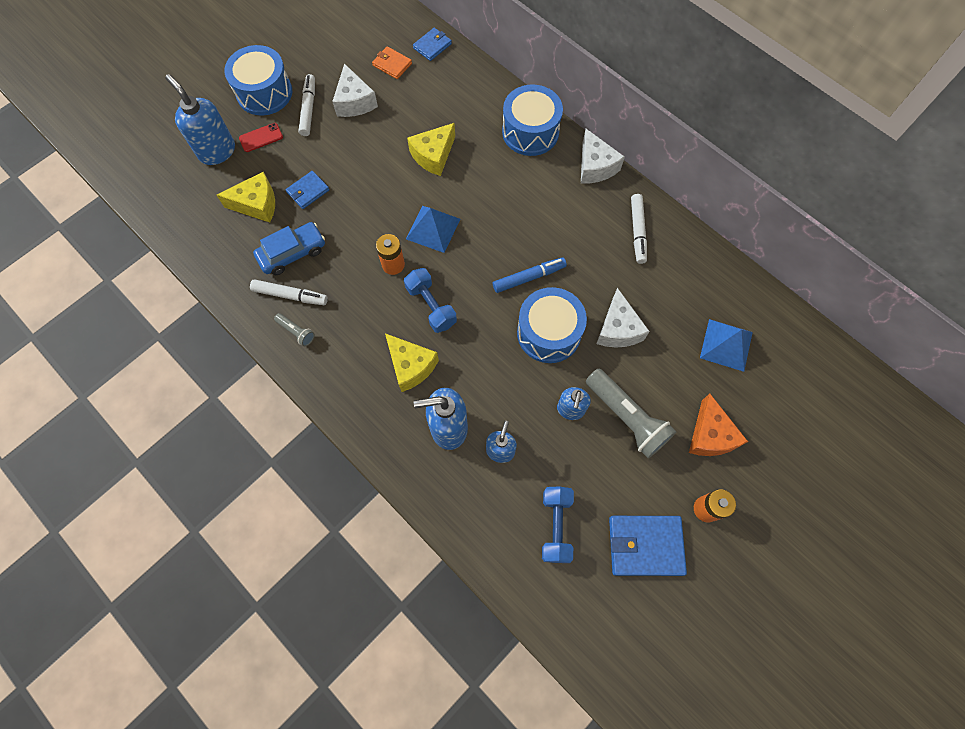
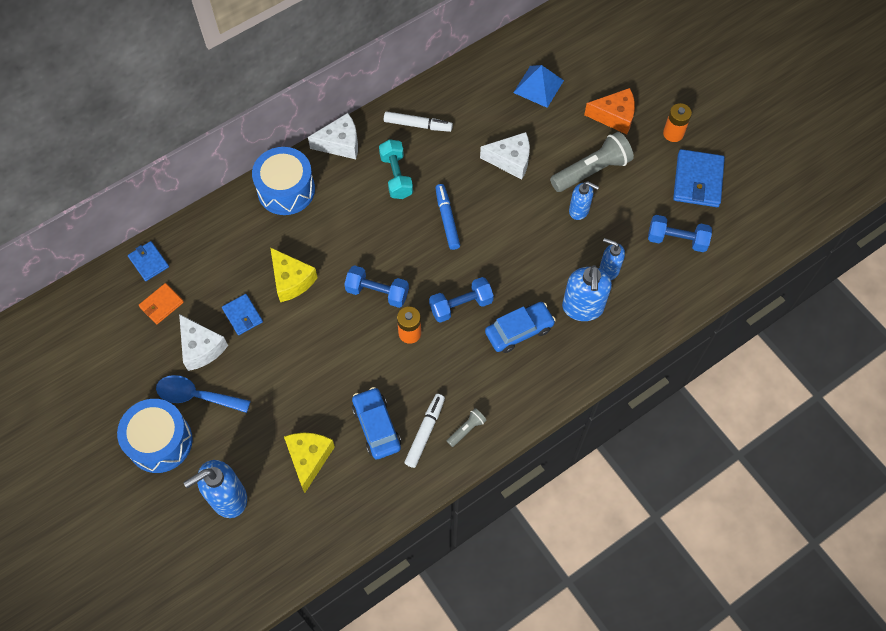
camera: 80 degrees left, 5 degrees down
red phone [239,123,283,152] -> none
blue wallet [286,171,330,209] -> blue wallet moved to [222,294,263,335]
white marker [299,74,315,136] -> blue spoon [156,375,251,413]
white cheese [332,63,378,117] -> white cheese turned 60 degrees clockwise [179,314,228,371]
yellow cheese [385,333,439,392] -> blue car [485,302,556,353]
blue pyramid [406,206,460,253] -> blue dumbbell [344,265,409,308]
blue drum [517,287,587,363] -> none
none -> turquoise dumbbell [379,139,413,199]

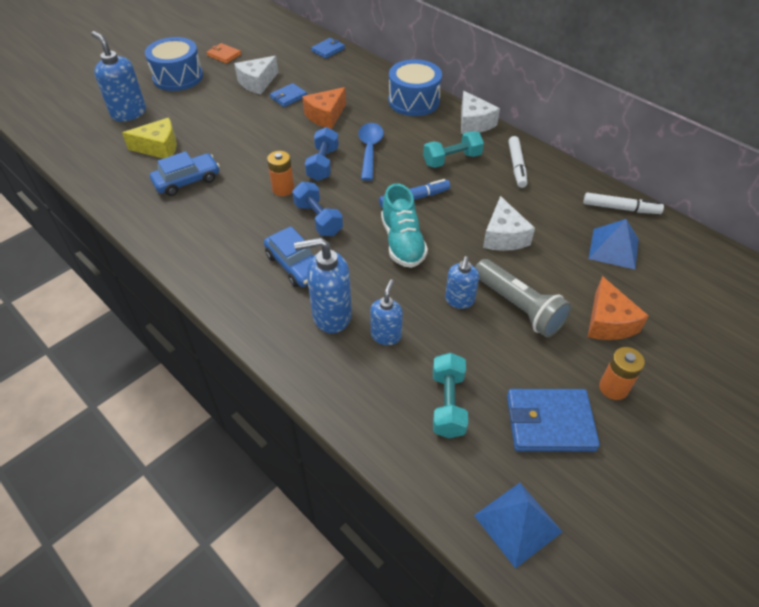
camera: 80 degrees right, 15 degrees down
orange wallet [139,283,184,324] -> orange wallet moved to [206,43,241,64]
blue spoon [156,375,251,413] -> blue spoon moved to [358,123,384,181]
yellow cheese [270,247,318,302] -> orange cheese [302,87,346,129]
white marker [404,394,445,468] -> white marker moved to [583,193,664,214]
grey flashlight [447,408,486,447] -> none
blue dumbbell [648,215,712,252] -> turquoise dumbbell [433,353,468,438]
none -> turquoise shoe [381,184,428,268]
none -> blue pyramid [474,483,562,569]

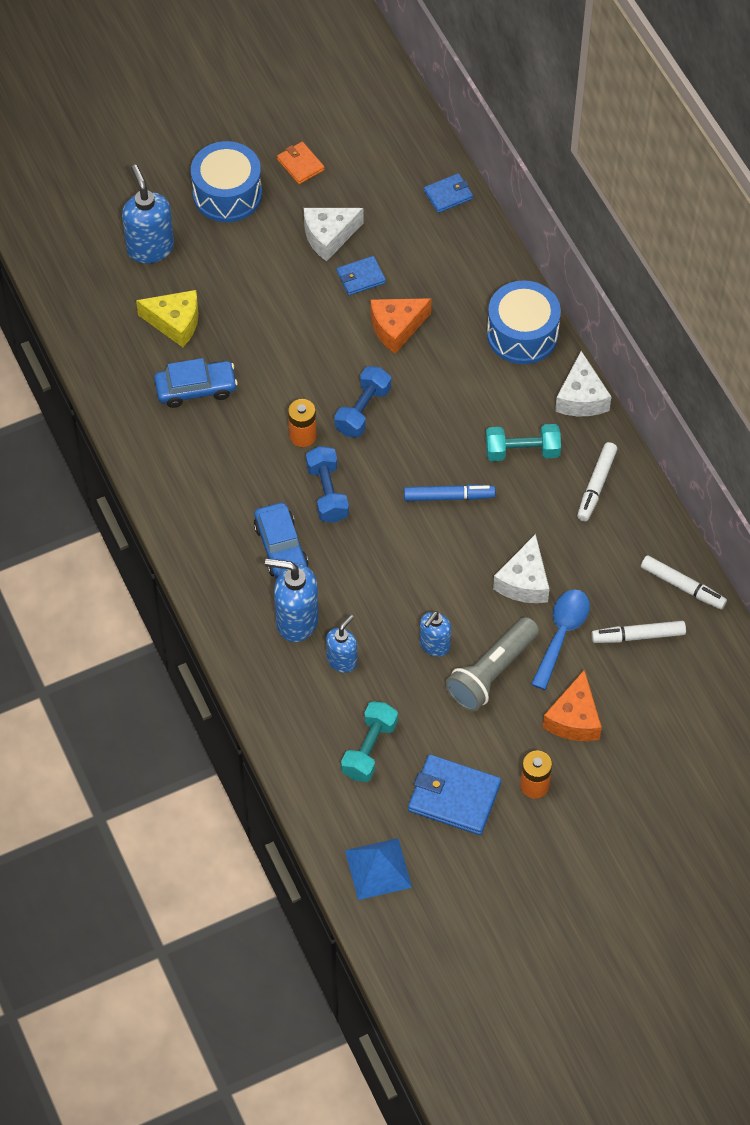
camera: 20 degrees right, 10 degrees up
blue spoon [358,123,384,181] -> blue spoon moved to [531,589,590,690]
turquoise shoe [381,184,428,268] -> none
grey flashlight [475,259,572,338] -> grey flashlight turned 60 degrees clockwise [445,617,539,711]
blue pyramid [589,219,639,270] -> white marker [591,621,686,643]

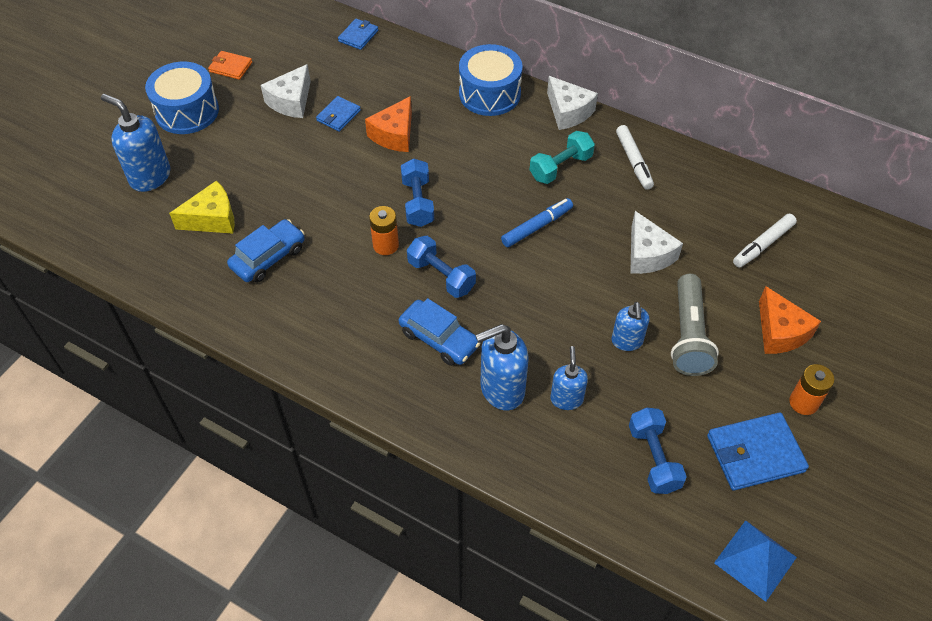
camera: 35 degrees left, 5 degrees down
turquoise dumbbell [341,701,398,782] -> blue dumbbell [629,408,687,494]
blue spoon [531,589,590,690] -> none
white marker [641,555,727,610] -> none

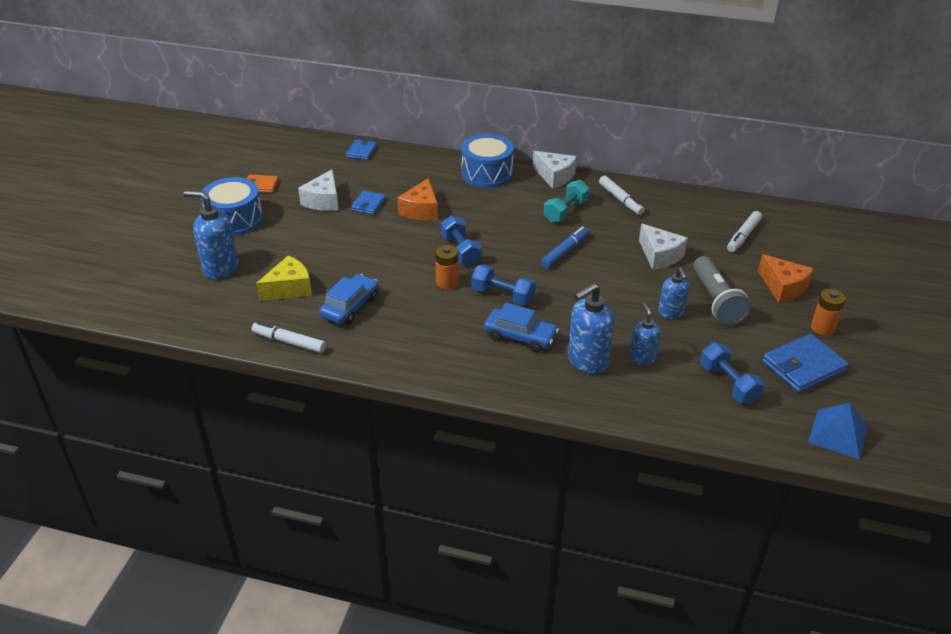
camera: 15 degrees left, 15 degrees down
none -> white marker [251,322,326,353]

